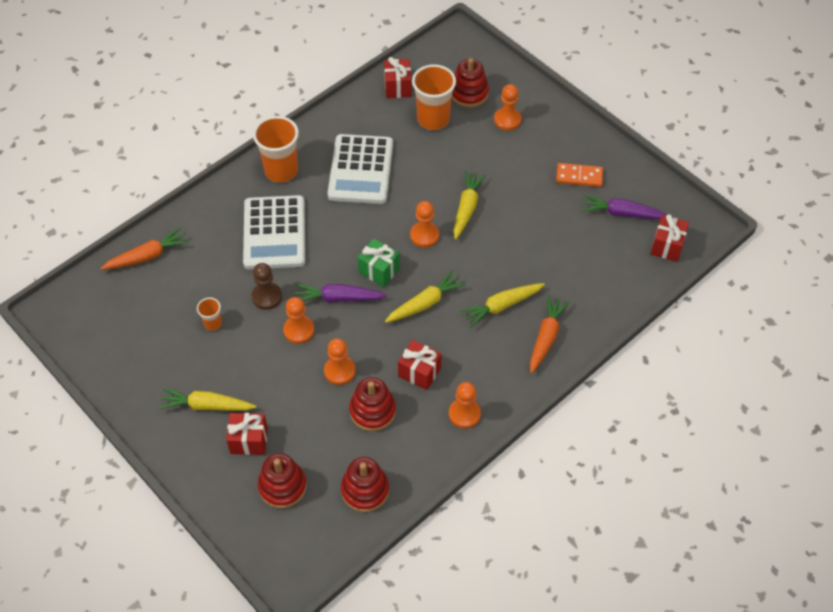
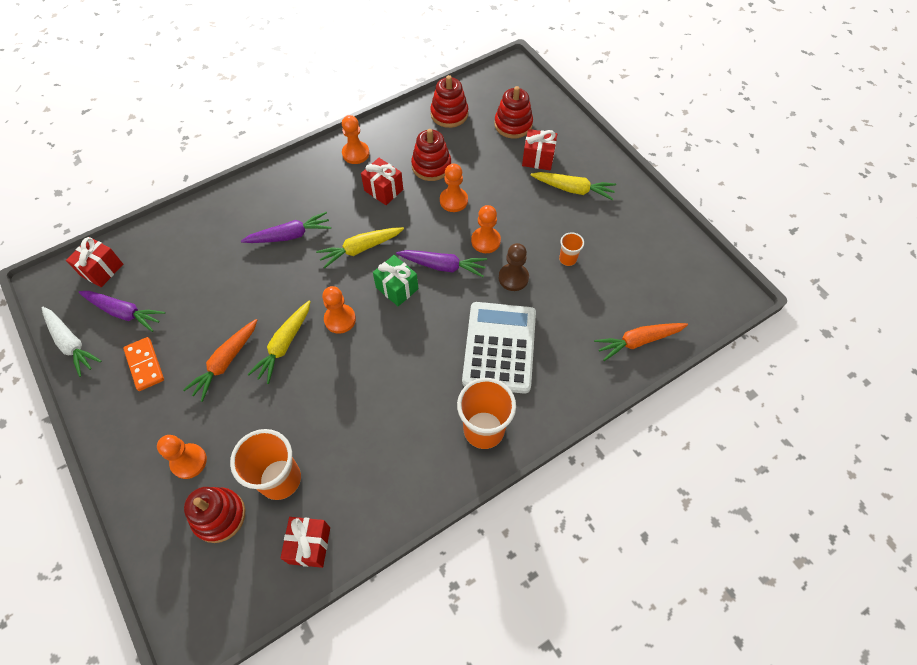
camera: 170 degrees left, 5 degrees up
white calculator [327,134,393,204] -> none
yellow carrot [460,283,545,328] -> purple carrot [241,212,331,243]
orange carrot [530,295,570,373] -> orange carrot moved to [183,319,257,402]
orange domino [556,163,603,187] -> orange domino turned 45 degrees clockwise [123,337,164,391]
none -> white carrot [41,307,102,377]

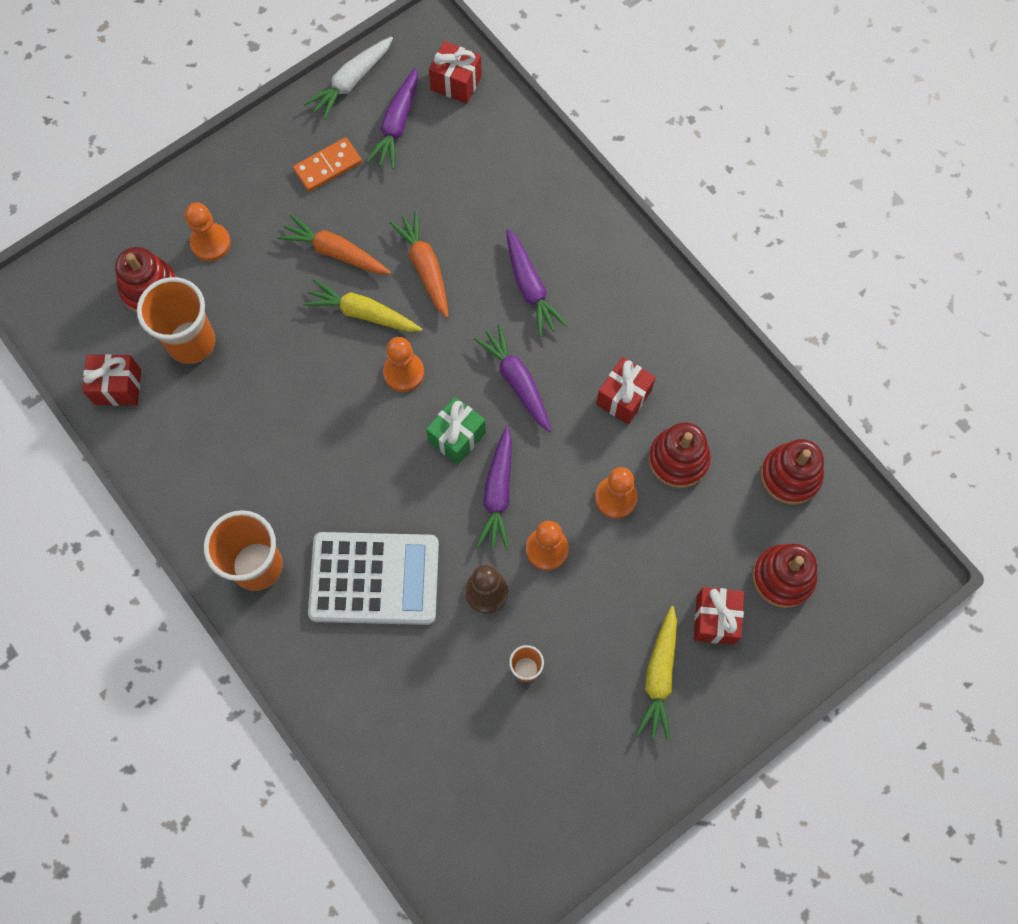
camera: 85 degrees right, 10 degrees up
yellow carrot [316,227,404,269] -> purple carrot [474,324,551,432]
orange pawn [342,115,369,164] -> none
orange carrot [594,323,688,361] -> orange carrot moved to [389,211,449,318]

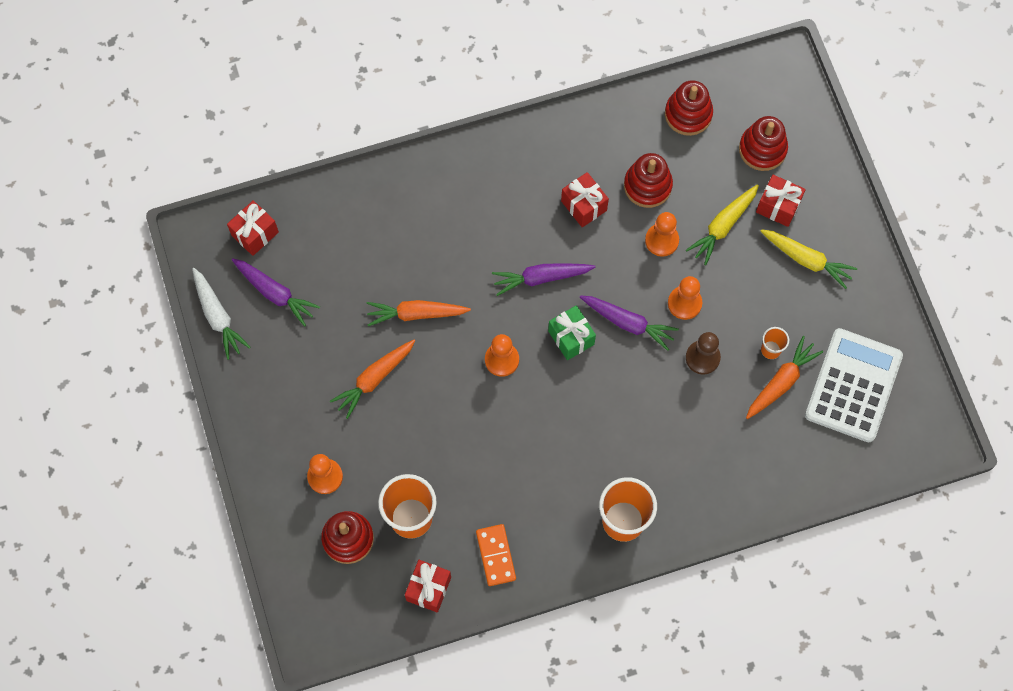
camera: 70 degrees left, 0 degrees up
orange domino [293,137,362,192] -> orange domino moved to [476,524,516,586]
yellow carrot [303,279,422,332] -> yellow carrot moved to [686,185,759,265]
white calculator [308,532,439,625] -> white calculator moved to [805,328,903,442]
purple carrot [506,229,568,337] -> none
none -> orange carrot [746,336,823,419]

